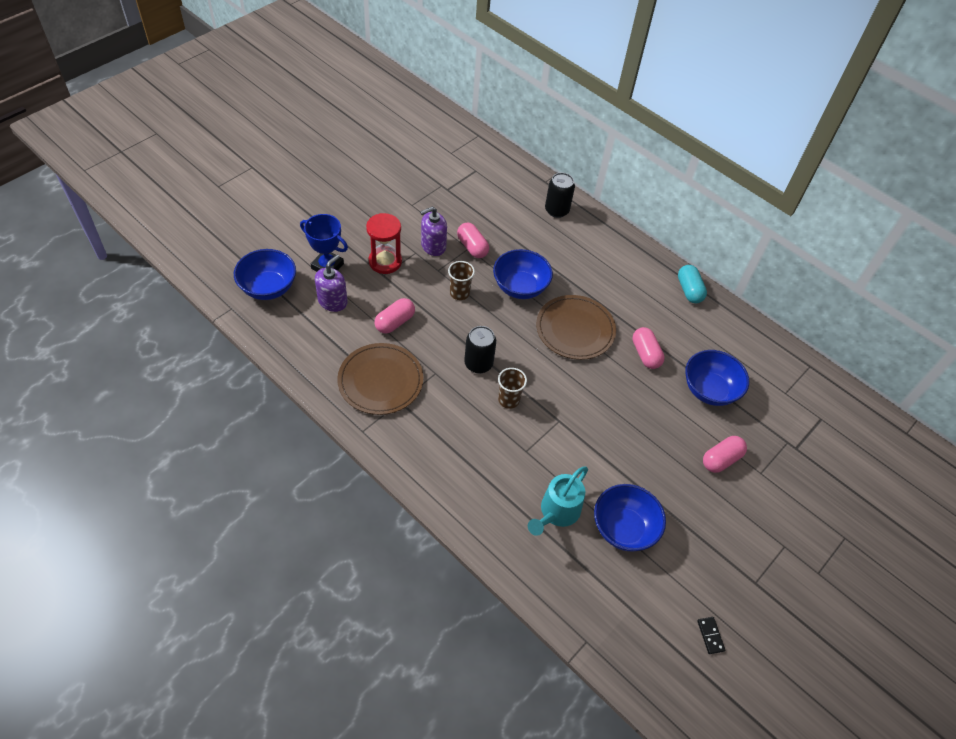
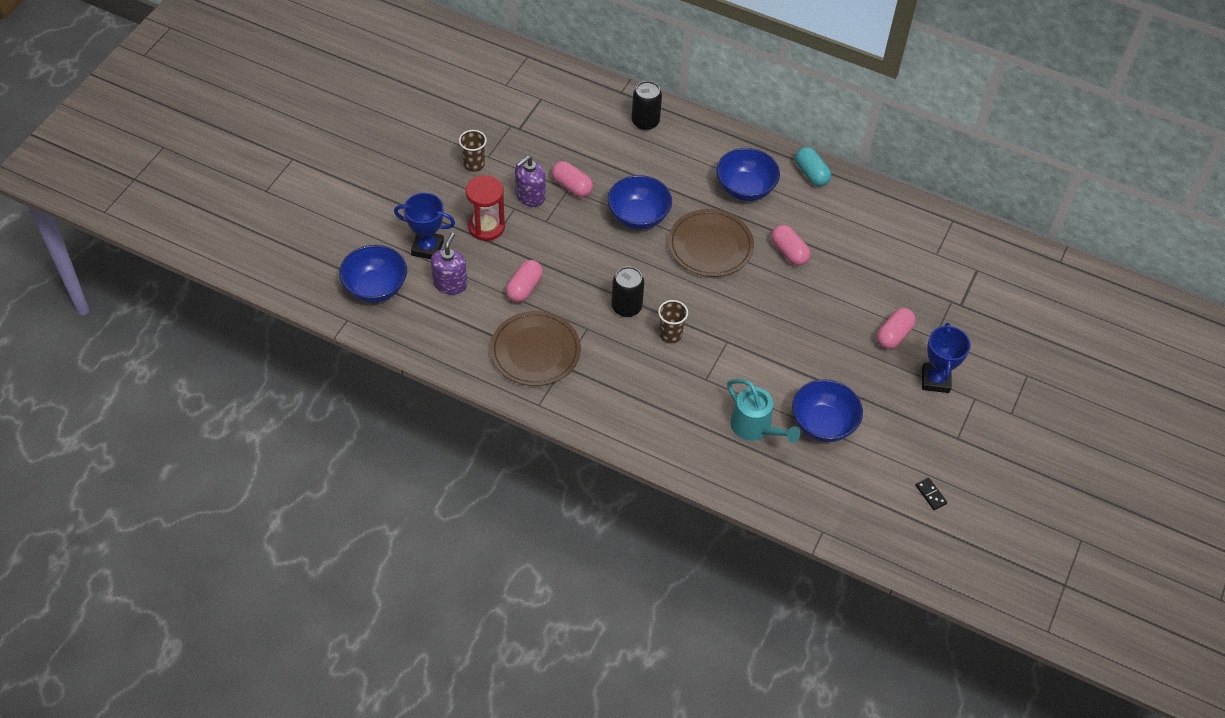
camera: 15 degrees left, 0 degrees up
brown cup [448,261,475,300] -> brown cup moved to [459,130,487,172]
turquoise watering can [528,466,588,536] -> turquoise watering can turned 60 degrees counterclockwise [727,379,800,443]
blue bowl [685,350,749,406] -> blue bowl moved to [717,148,780,201]
none -> blue trophy [922,323,971,393]

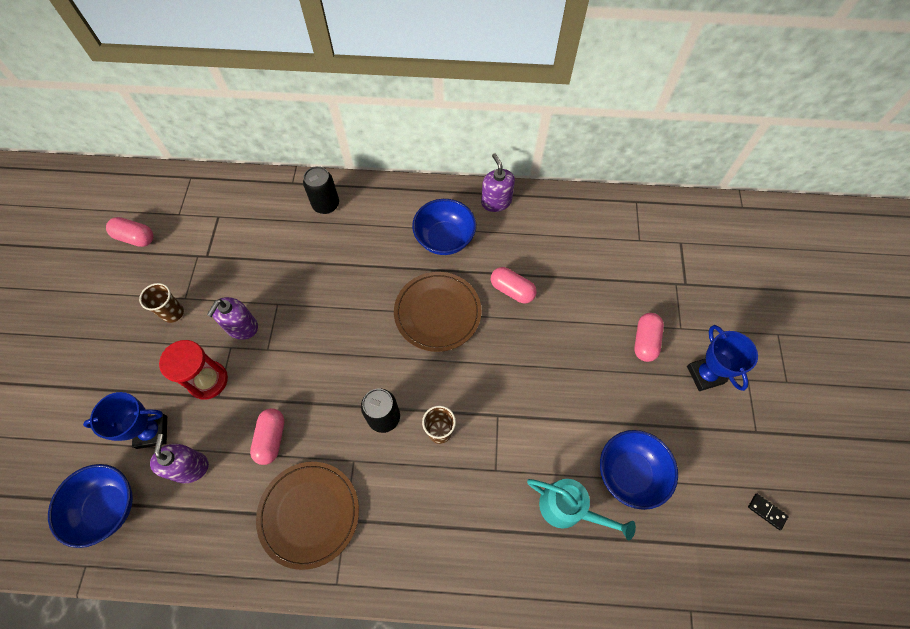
camera: 20 degrees left, 10 degrees up
pink capsule [552,161,593,197] -> pink capsule moved to [106,217,154,247]
blue bowl [608,175,672,230] -> none
turquoise capsule [795,147,831,186] -> purple soap dispenser [481,153,515,212]

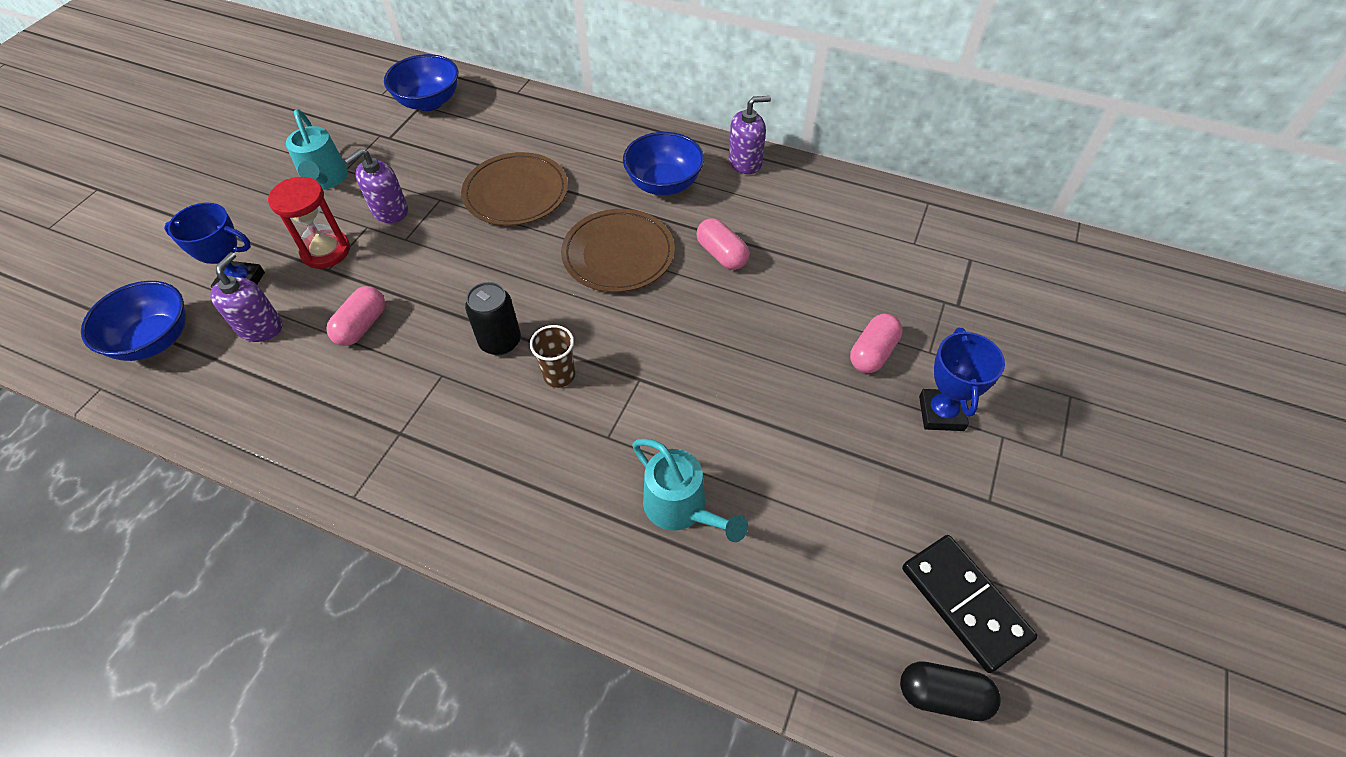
camera: 20 degrees right, 10 degrees down
pink capsule [106,217,154,247] -> none
brown cup [139,283,184,323] -> turquoise watering can [286,109,348,190]
brown plate [256,462,359,570] -> brown plate moved to [461,152,568,226]
black can [303,166,339,214] -> none
purple soap dispenser [481,153,515,212] -> purple soap dispenser turned 75 degrees clockwise [729,96,771,174]
blue bowl [600,430,678,510] -> blue bowl moved to [384,54,458,111]
black domino [748,494,789,530] -> black domino [902,535,1038,673], size x2.35
none -> black capsule [900,661,1001,721]

